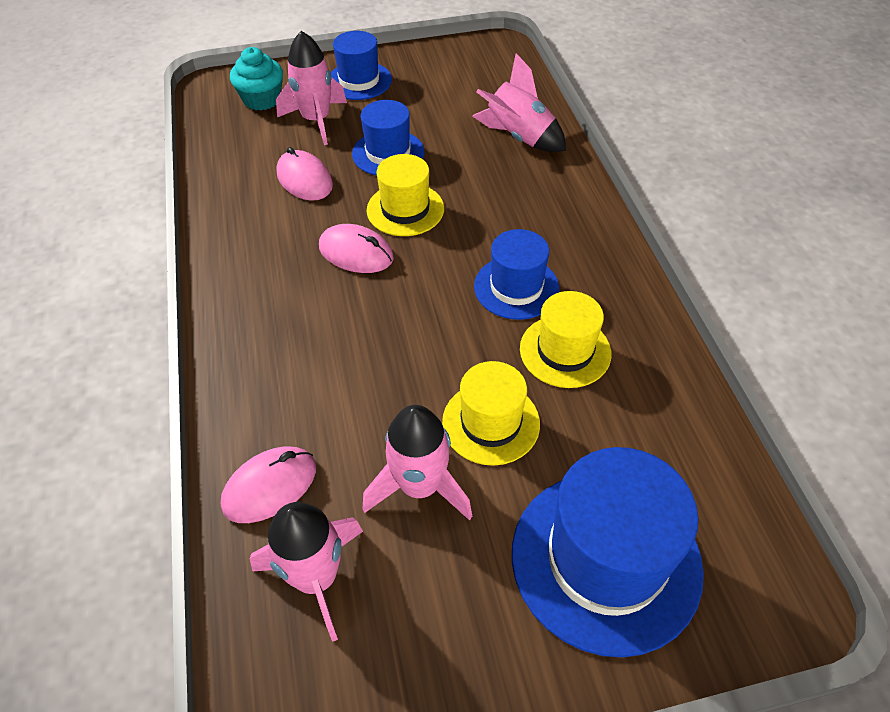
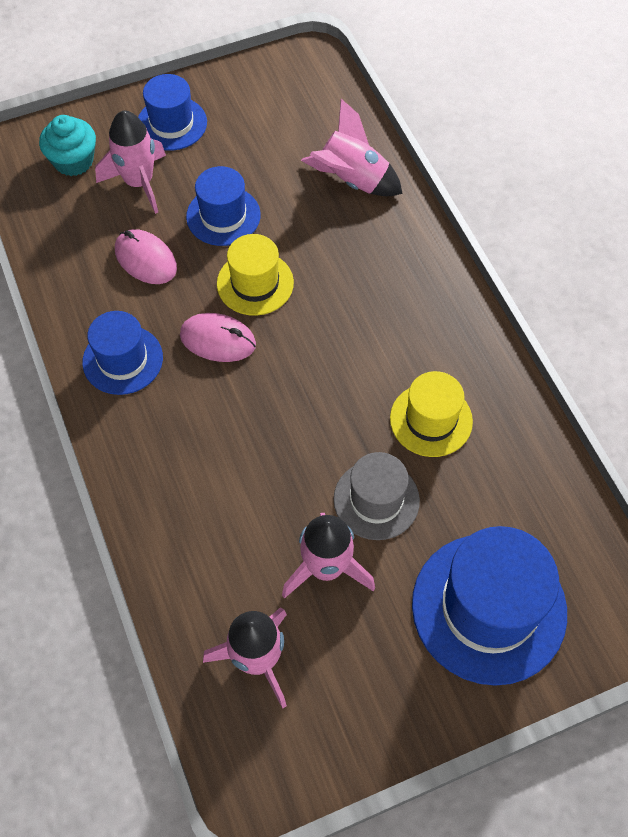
camera: 10 degrees left, 10 degrees up
pink mouse [221,446,316,523] -> none
yellow hat [442,361,540,466] -> grey hat [334,452,420,540]
blue hat [474,229,559,320] -> blue hat moved to [82,311,163,395]

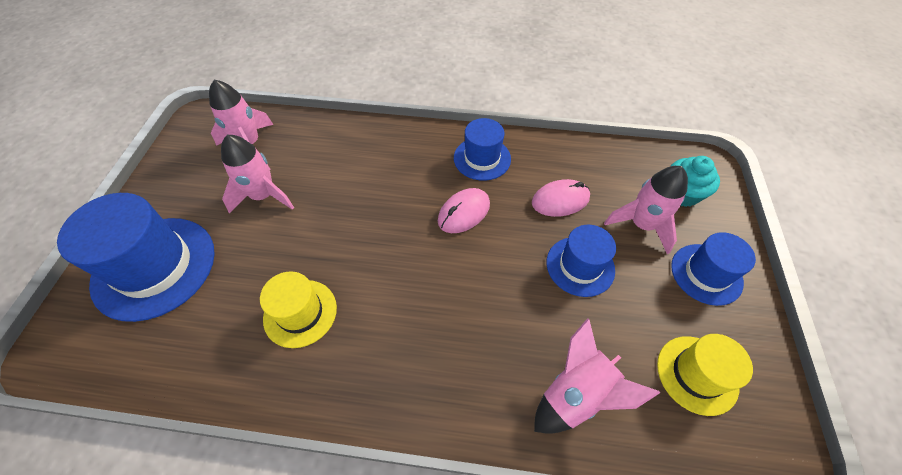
camera: 120 degrees right, 5 degrees down
yellow hat [217,234,294,316] -> yellow hat moved to [657,334,753,416]
grey hat [334,452,420,540] -> none

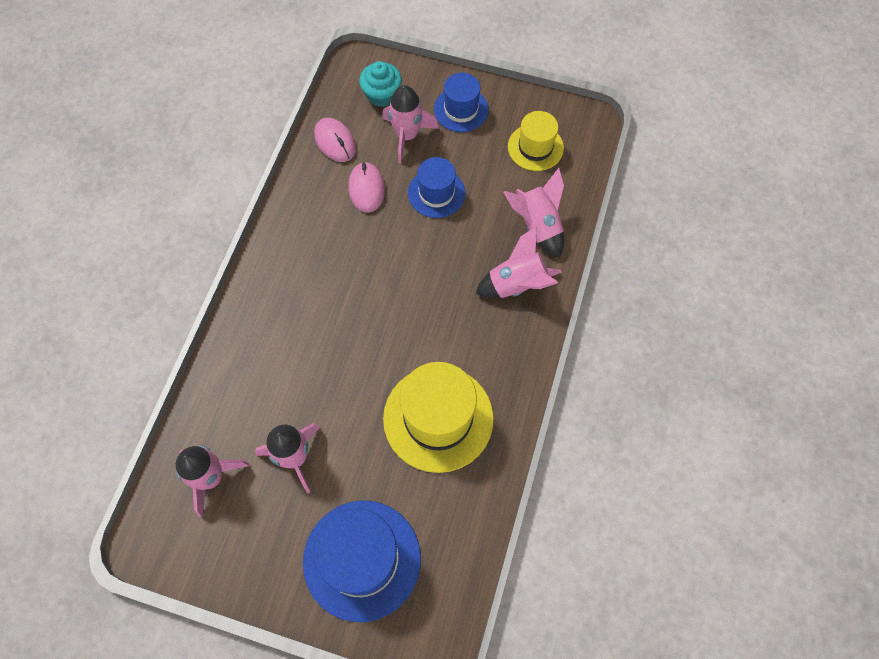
camera: 80 degrees left, 10 degrees up
yellow hat [260,271,337,348] -> yellow hat [383,362,494,473], size x1.71
pink mouse [438,188,490,233] -> pink mouse moved to [314,118,356,162]
blue hat [454,118,511,181] -> none
none -> pink rocket [475,226,562,298]

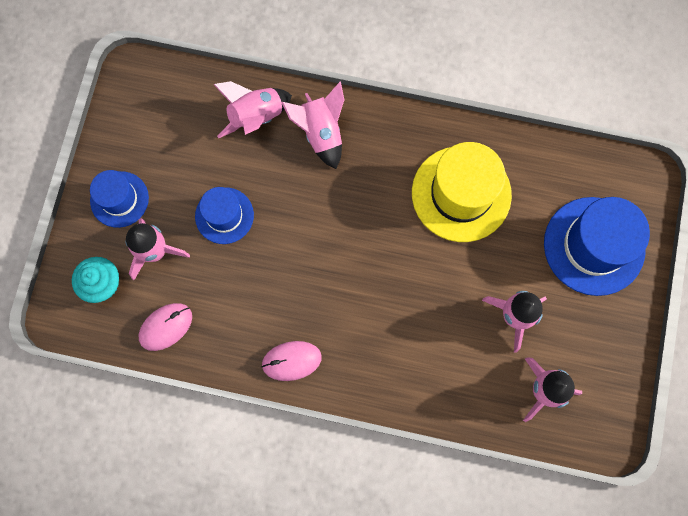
camera: 95 degrees left, 10 degrees up
pink mouse [349,162,385,213] -> pink mouse moved to [262,341,322,381]
yellow hat [508,111,564,171] -> none

